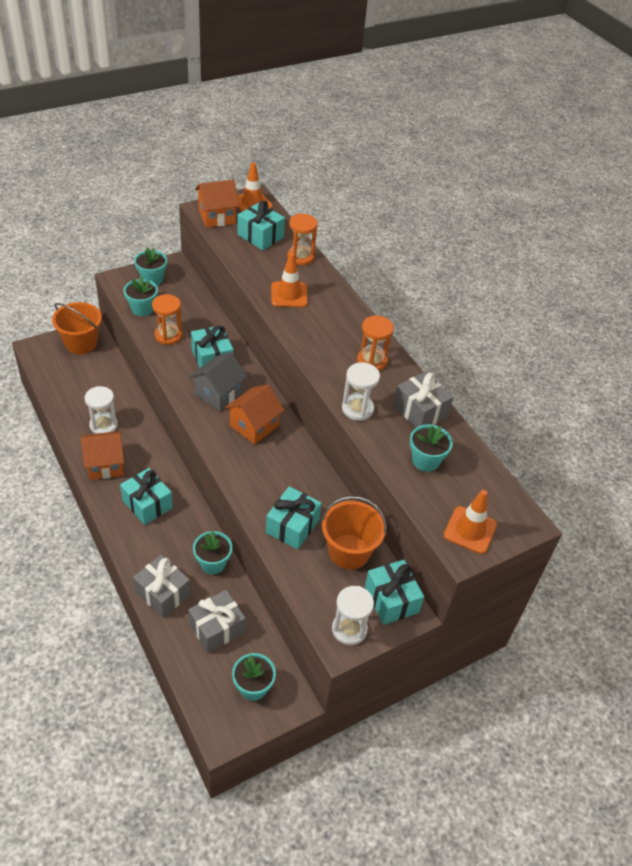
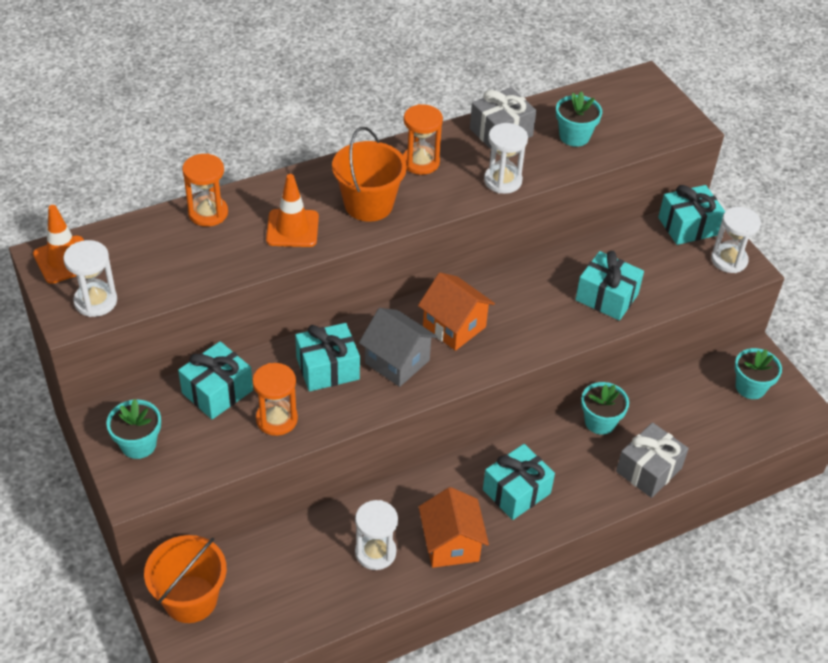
camera: 85 degrees left, 0 degrees up
turquoise flower pot [124,276,158,316] -> none
grey gift [188,590,246,653] -> none
orange house [195,180,239,228] -> white hourglass [63,240,117,317]
turquoise gift [237,200,285,250] -> turquoise gift moved to [178,341,253,419]
orange bucket [321,496,387,570] -> orange bucket moved to [332,127,407,222]
orange traffic cone [444,490,497,554] -> none

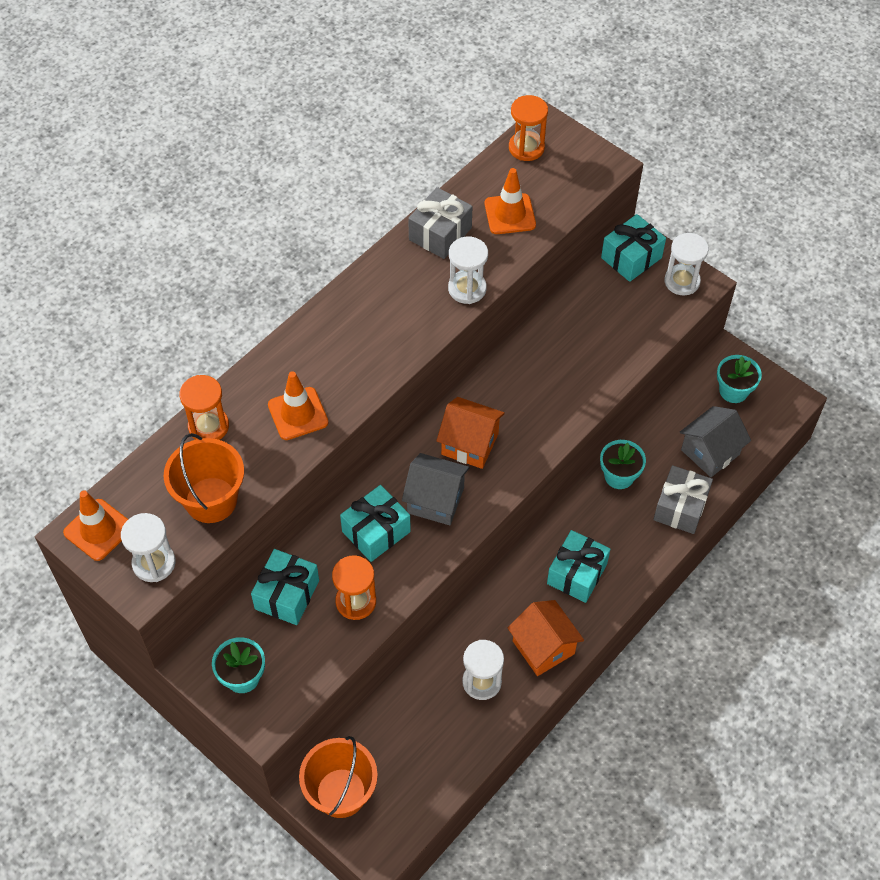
camera: 20 degrees left, 10 degrees up
orange bucket [332,127,407,222] -> orange bucket moved to [164,433,244,523]
orange hourglass [403,104,443,175] -> orange hourglass moved to [509,95,548,161]
turquoise flower pot [556,91,602,147] -> orange traffic cone [485,168,536,234]
turquoise gift [575,251,644,321] -> none
none -> grey house [680,406,751,477]

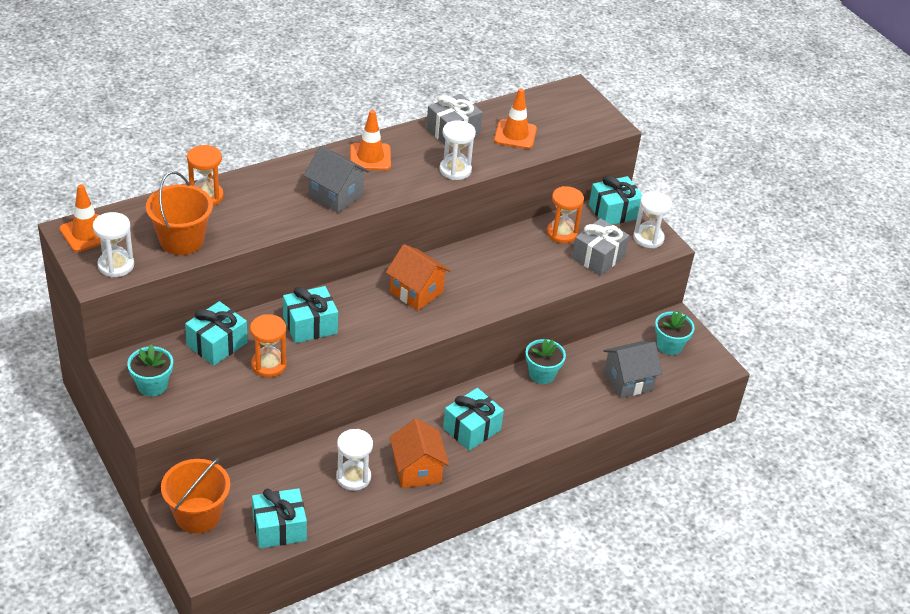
camera: 15 degrees right, 15 degrees down
orange traffic cone [268,371,328,440] -> orange traffic cone moved to [350,110,391,170]
grey house [402,453,470,525] -> grey house moved to [304,146,369,213]
orange hourglass [509,95,548,161] -> orange hourglass moved to [547,186,584,243]
grey gift [653,465,713,534] -> grey gift moved to [572,218,629,276]
none -> turquoise gift [252,488,307,548]

